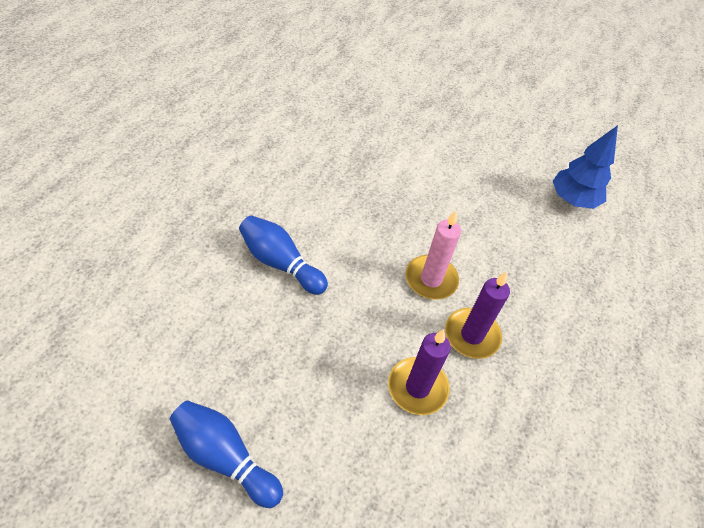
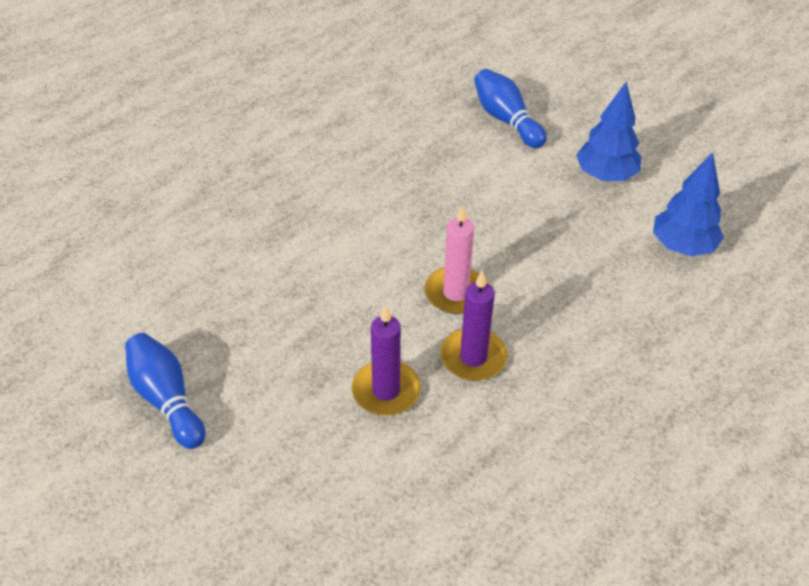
camera: 25 degrees right, 5 degrees down
blue bowling pin [239,215,328,295] -> blue bowling pin moved to [474,69,546,148]
none -> blue tree [576,82,641,181]

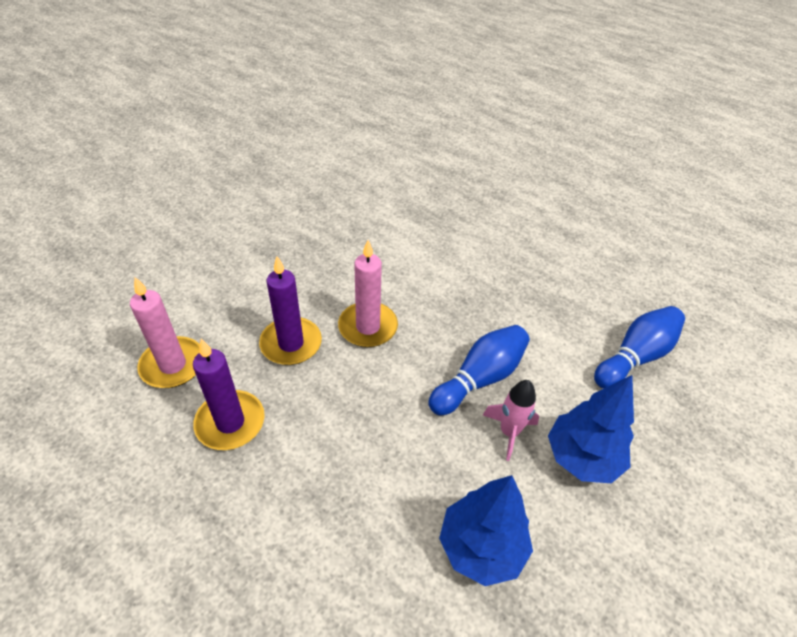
camera: 80 degrees right, 0 degrees up
blue bowling pin [125,333,205,449] -> blue bowling pin moved to [428,325,530,415]
purple candle [352,304,421,416] -> purple candle moved to [193,339,265,450]
none -> pink candle [130,277,200,388]
none -> pink rocket [483,380,539,461]

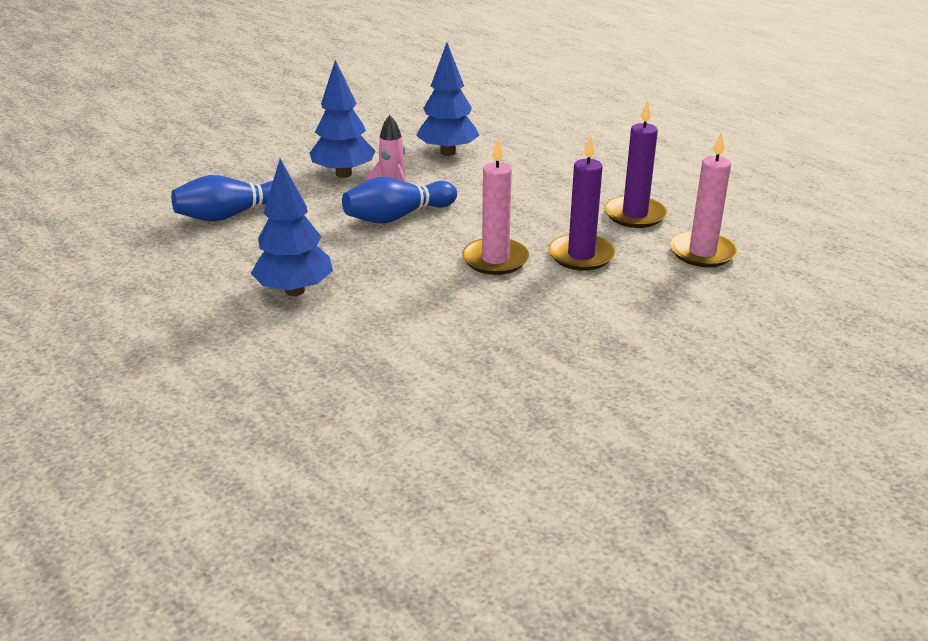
camera: 165 degrees left, 15 degrees down
none -> blue tree [251,159,333,296]

